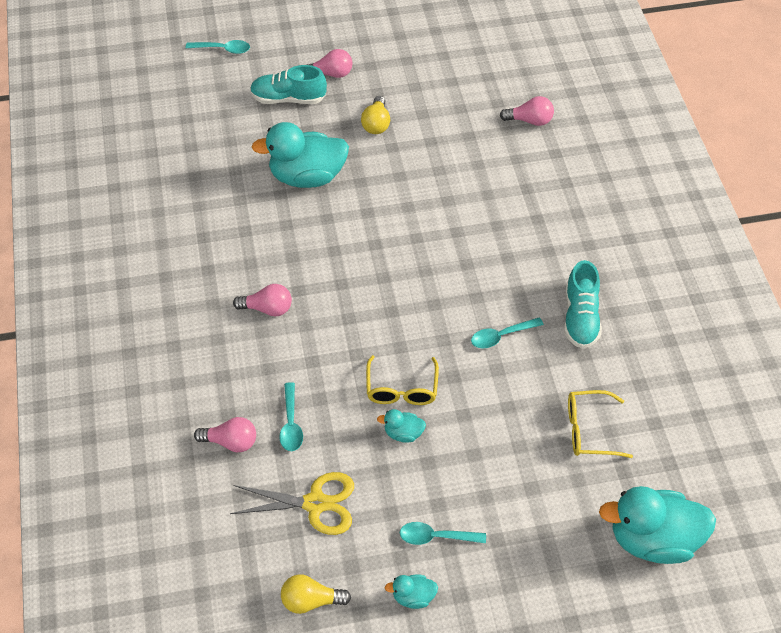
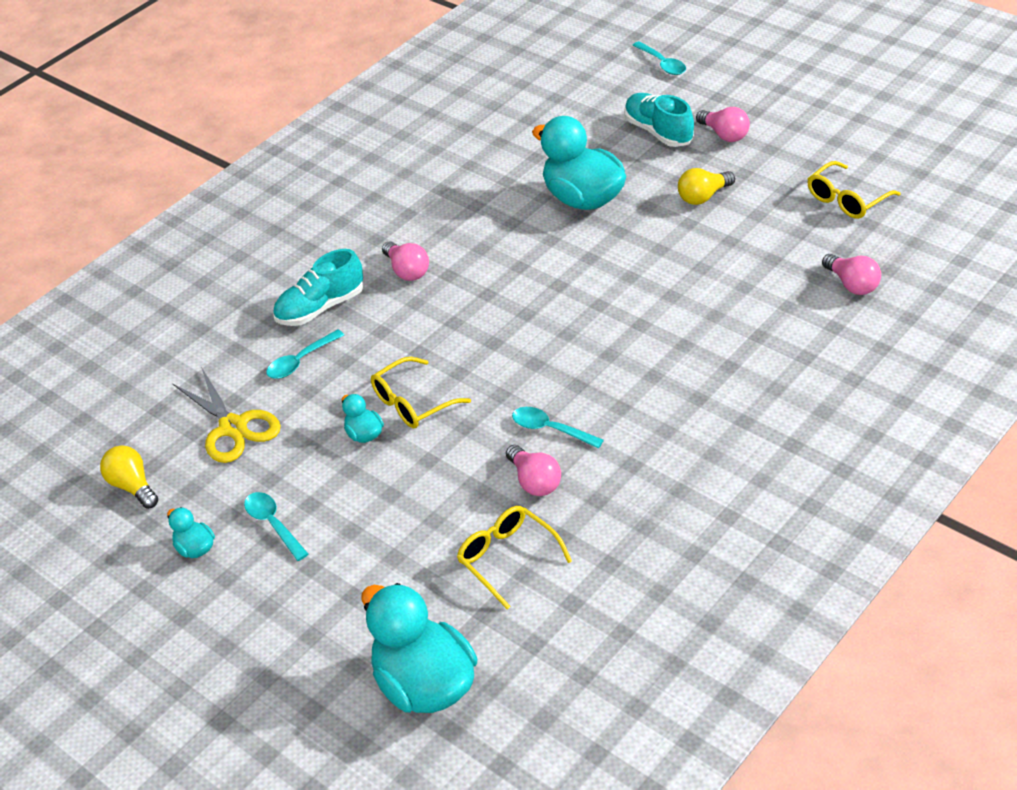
camera: 55 degrees right, 10 degrees down
pink light bulb [194,417,256,452] -> pink light bulb moved to [506,445,561,496]
turquoise shoe [564,260,602,349] -> turquoise shoe moved to [273,249,363,326]
none -> yellow glasses [808,161,901,219]

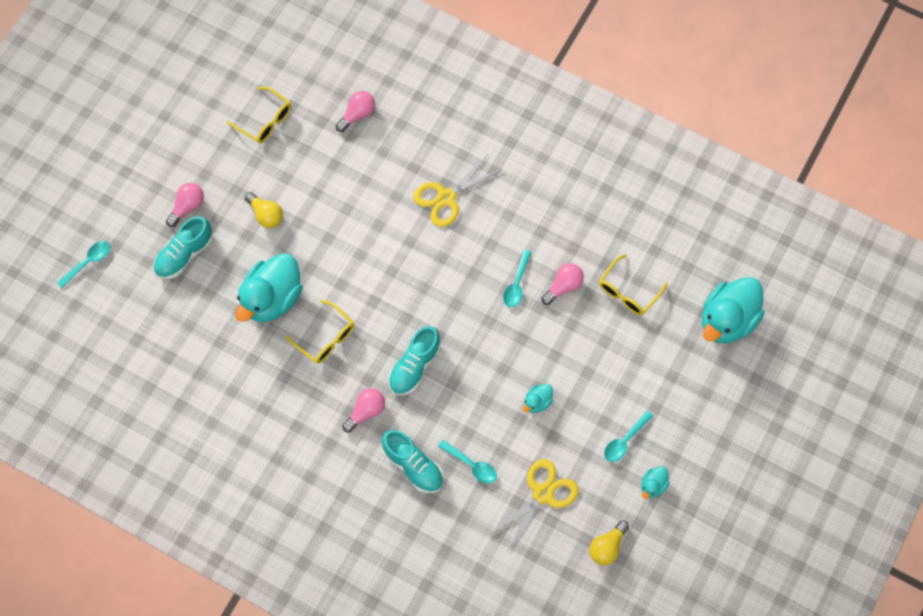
camera: 105 degrees left, 25 degrees up
yellow glasses [371,357,471,428] -> yellow glasses moved to [285,300,355,364]
none -> turquoise shoe [388,326,441,396]
none -> yellow scissors [413,156,503,227]

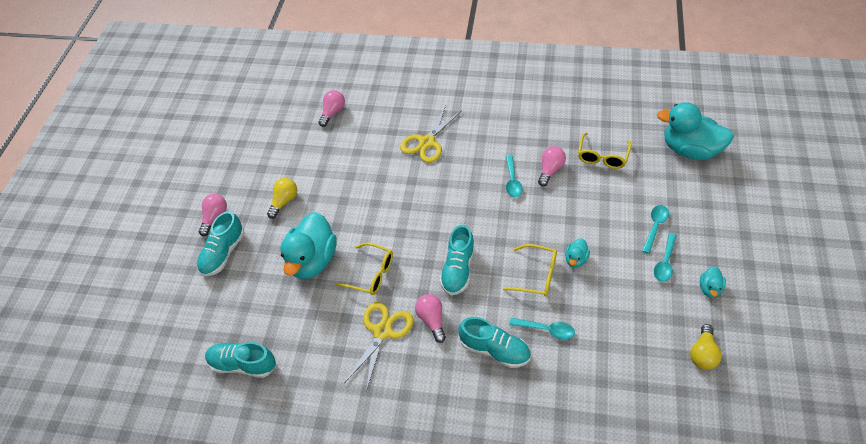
camera: 15 degrees left, 15 degrees down
turquoise spoon [57,241,110,288] -> turquoise spoon moved to [642,205,669,254]
yellow glasses [227,87,291,143] -> yellow glasses moved to [503,244,557,297]
yellow light bulb [245,192,283,228] -> yellow light bulb turned 90 degrees counterclockwise [267,178,297,219]
pink light bulb [342,388,385,432] -> pink light bulb turned 45 degrees counterclockwise [415,294,446,343]
yellow scissors [489,459,579,551] -> yellow scissors moved to [344,302,414,392]
turquoise duck [702,277,765,344] -> turquoise duck turned 90 degrees clockwise [657,102,734,160]
none -> turquoise shoe [205,342,276,378]

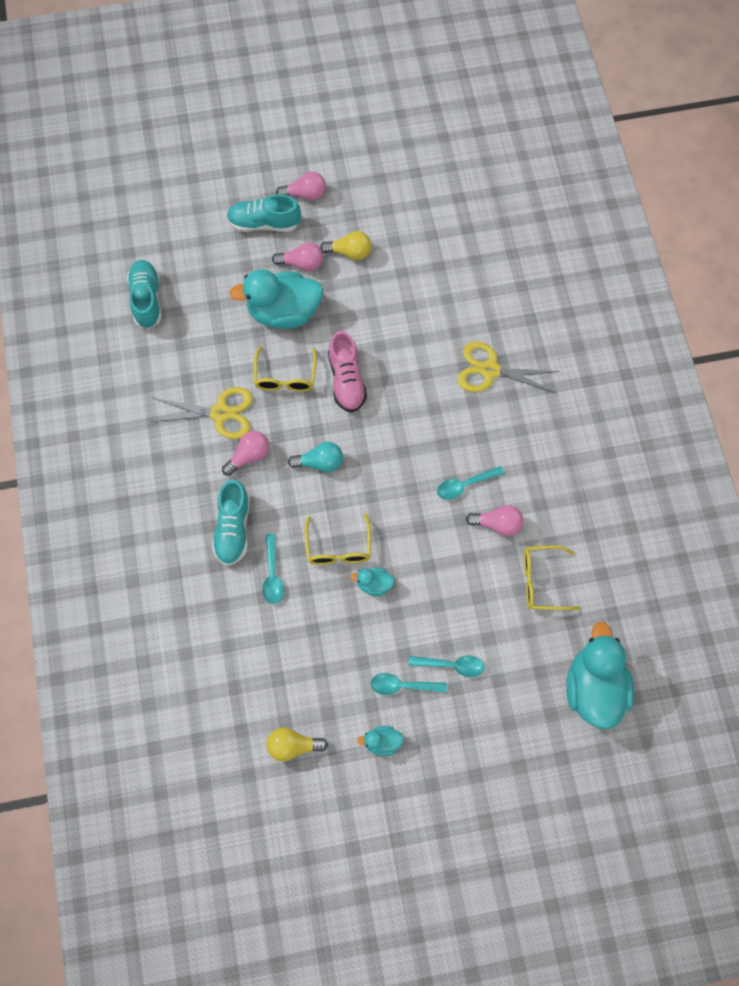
camera: 65 degrees right, 15 degrees up
pink light bulb [318,90,345,127] -> pink light bulb moved to [272,242,323,271]
turquoise shoe [440,225,475,295] -> turquoise light bulb [288,442,343,472]
none -> pink shoe [328,331,367,413]

